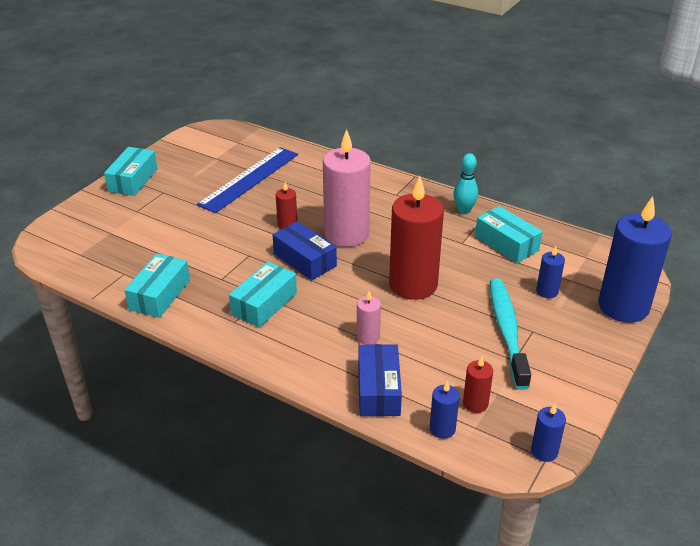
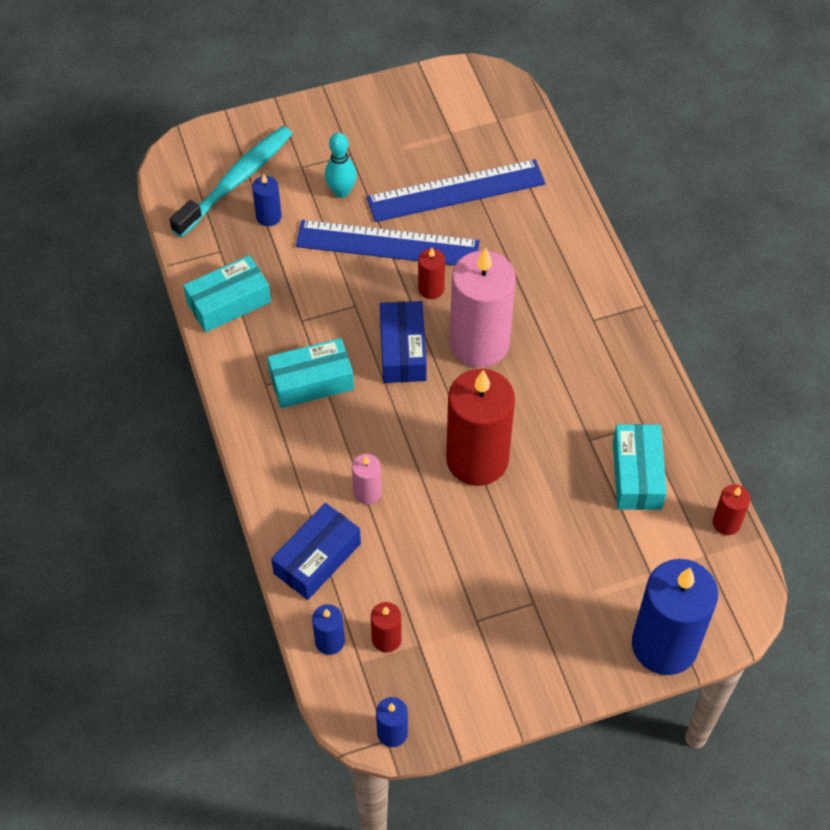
camera: 40 degrees right, 20 degrees up
turquoise box [104,147,157,196] -> none
turquoise bowling pin [453,153,478,214] -> turquoise bowling pin moved to [325,133,357,198]
turquoise toothbrush [490,278,531,390] -> turquoise toothbrush moved to [169,126,292,237]
blue candle [536,246,565,298] -> blue candle moved to [252,174,282,226]
none -> blue ruler [296,220,480,265]
none -> red candle [713,484,750,535]

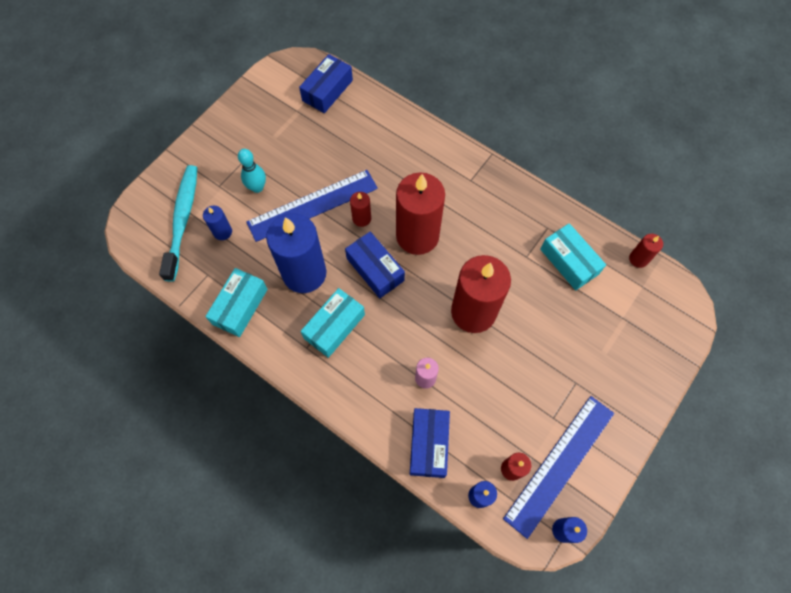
camera: 35 degrees left, 10 degrees up
blue ruler [367,159,545,222] -> blue ruler moved to [503,396,614,539]
pink candle [450,248,516,368] -> red candle [396,172,445,255]
blue candle [632,559,718,675] -> blue candle moved to [266,213,326,293]
none -> blue box [299,54,353,113]

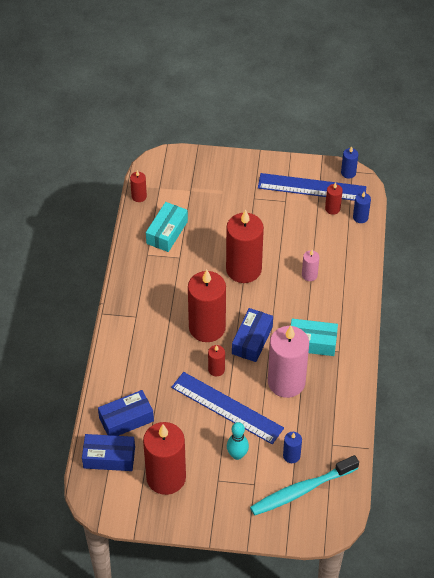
camera: 120 degrees left, 15 degrees down
turquoise box [205,268,268,337] -> none
blue candle [266,213,326,293] -> pink candle [268,326,309,398]
blue box [410,408,450,478] -> blue box moved to [98,390,154,436]
none -> red candle [143,422,186,495]

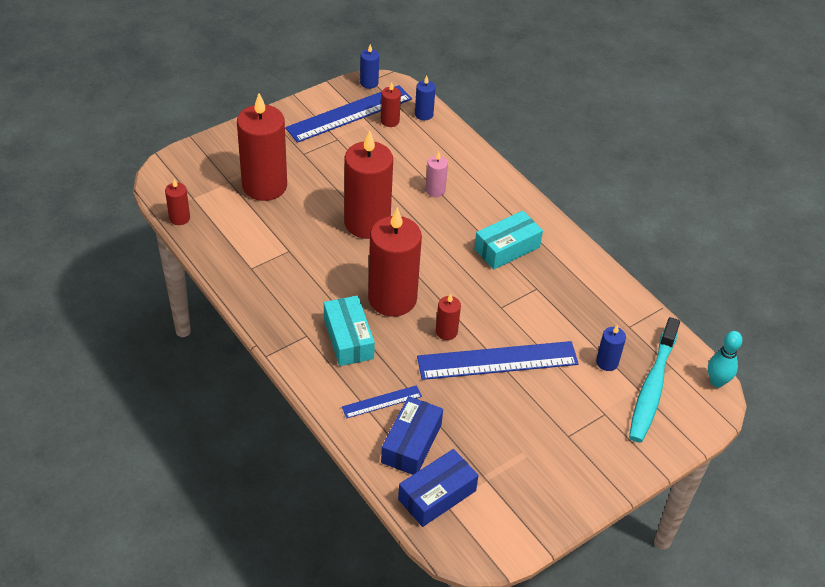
camera: 45 degrees left, 5 degrees down
red candle [143,422,186,495] -> red candle moved to [237,93,287,201]
turquoise box [146,202,188,252] -> turquoise box moved to [324,296,375,366]
turquoise bowling pin [227,422,249,460] -> turquoise bowling pin moved to [708,331,742,388]
blue box [232,308,273,362] -> none
pink candle [268,326,309,398] -> none
none -> blue ruler [342,385,422,418]

